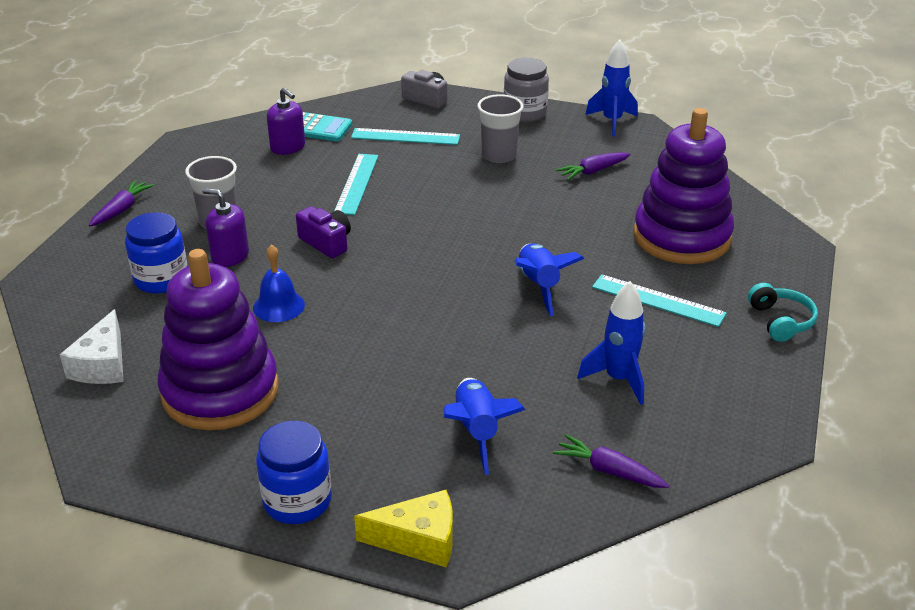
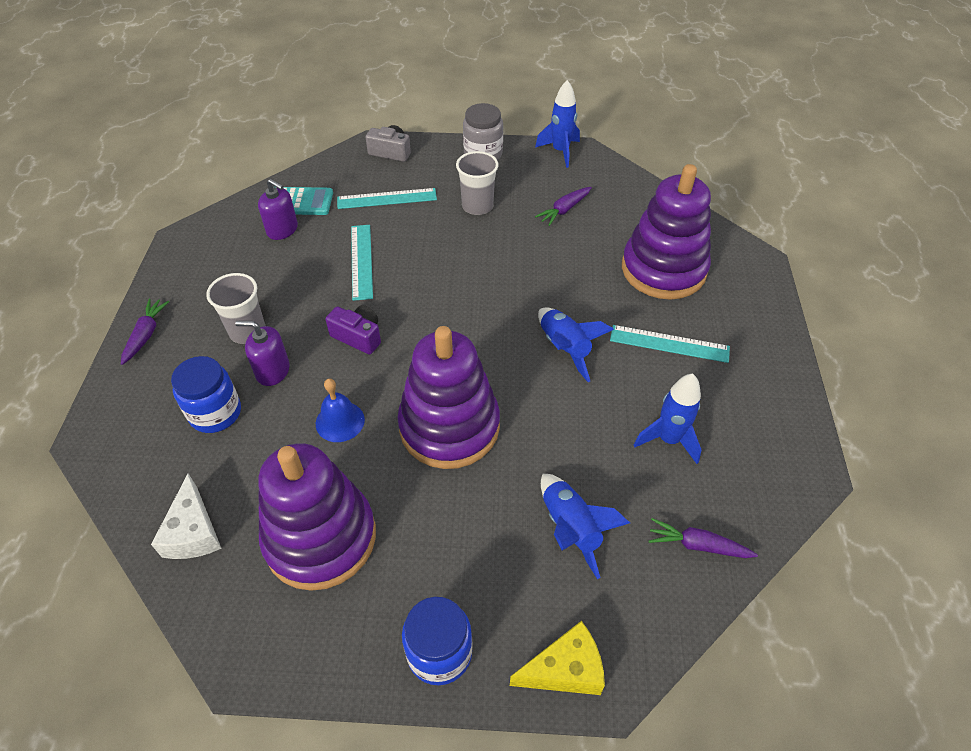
camera: 15 degrees left, 15 degrees up
turquoise headphones [748,283,818,342] -> none
none -> purple stacking toy [397,326,500,469]

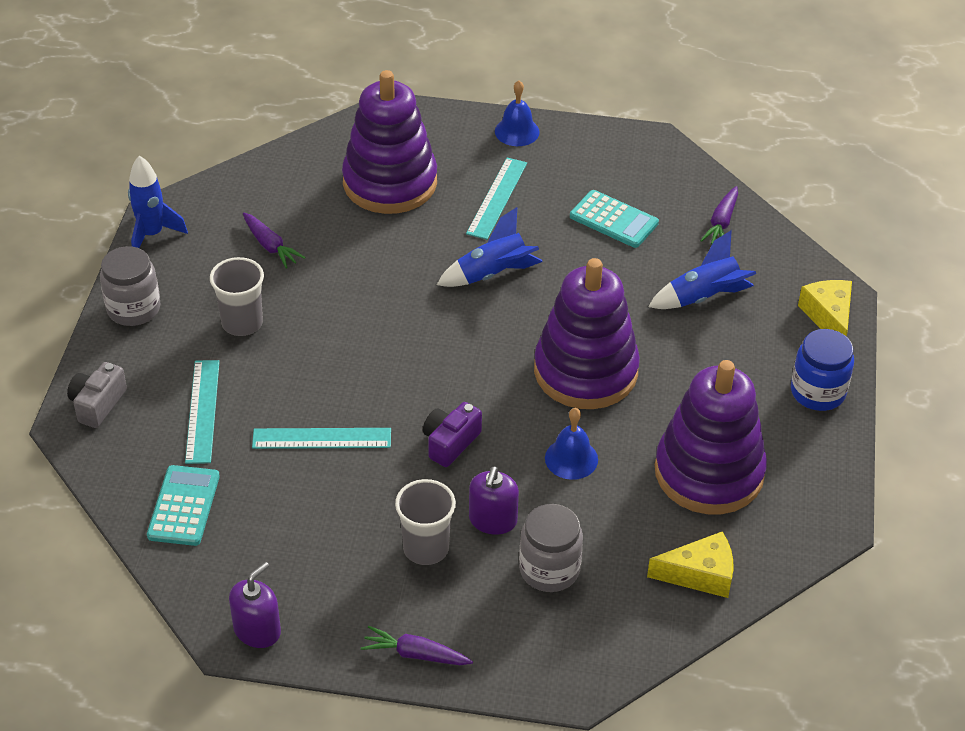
camera: 85 degrees left, 5 degrees down
white cheese [151,474,222,559] -> yellow cheese [647,532,733,598]
blue jar [171,356,241,433] -> grey jar [519,504,583,592]
purple soap dispenser [258,179,298,240] -> purple soap dispenser moved to [229,562,281,648]
blue rocket [634,374,701,464] -> turquoise calculator [570,190,659,248]
none -> blue bell [495,80,540,146]

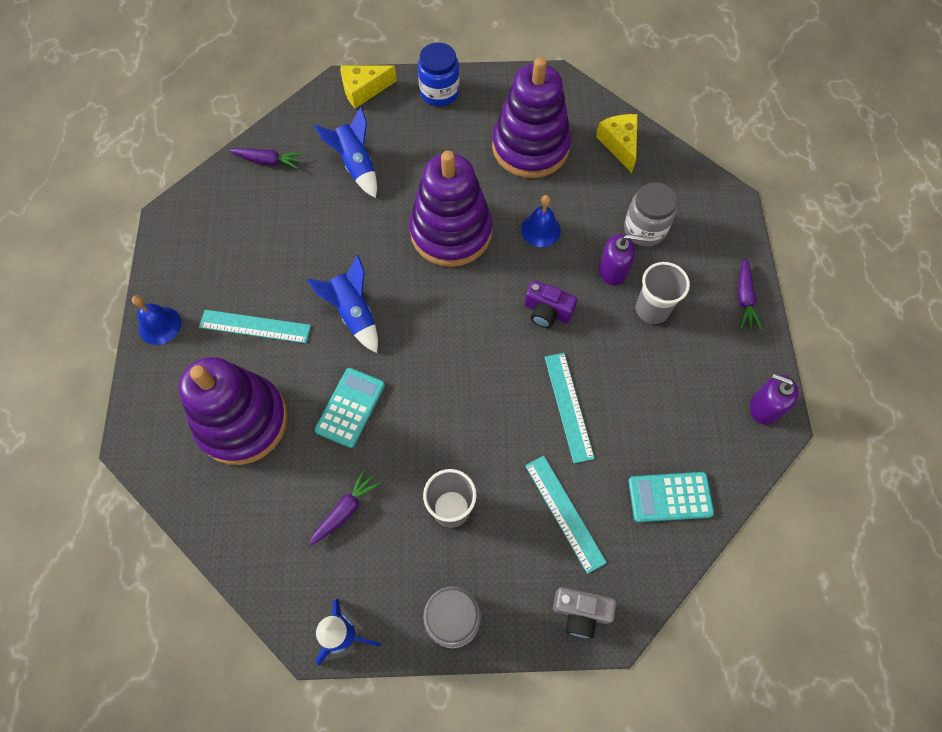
camera: 100 degrees left, 20 degrees up
turquoise ruler [185,360,220,464] -> turquoise ruler turned 75 degrees clockwise [525,456,607,574]
turquoise calculator [570,190,659,248] -> turquoise calculator moved to [314,368,385,448]

